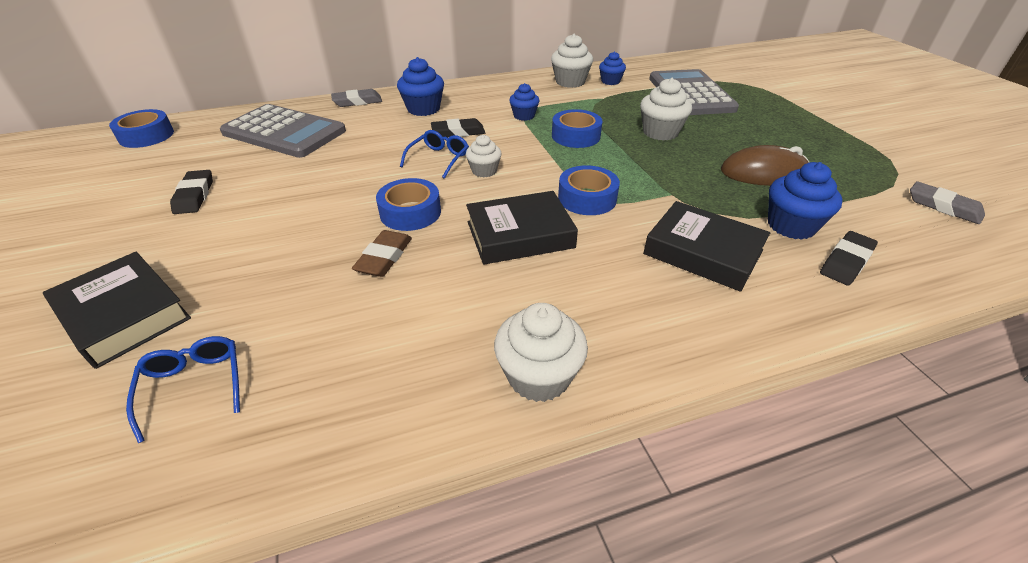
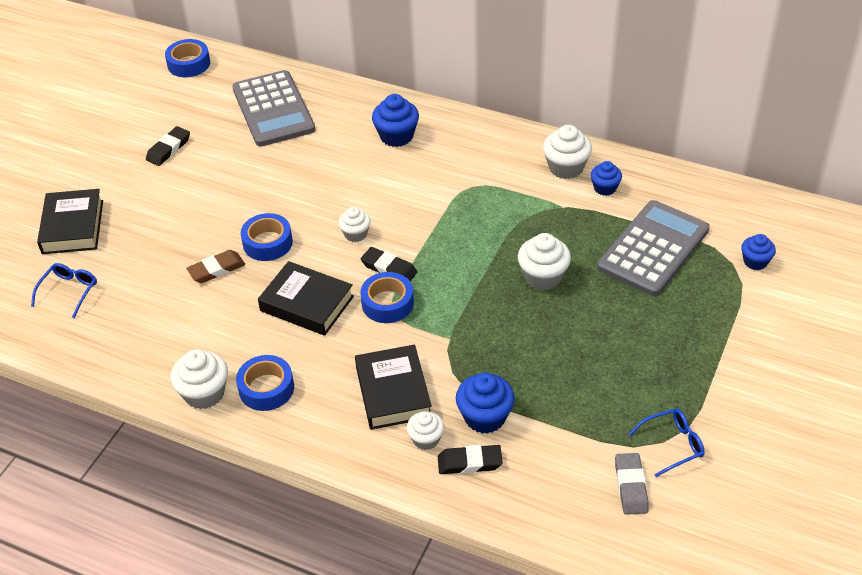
camera: 45 degrees right, 5 degrees up
grey eraser [331,89,382,107] -> none
blue glasses [400,130,469,179] -> blue glasses moved to [629,409,705,477]
black eraser [431,118,485,137] -> black eraser moved to [361,247,417,281]
blue cupcake [509,83,539,121] -> blue cupcake moved to [741,234,776,270]
blue tape [552,109,603,148] -> blue tape moved to [236,355,294,411]
brown mouse [721,145,810,186] -> none
none -> white cupcake [407,411,444,450]

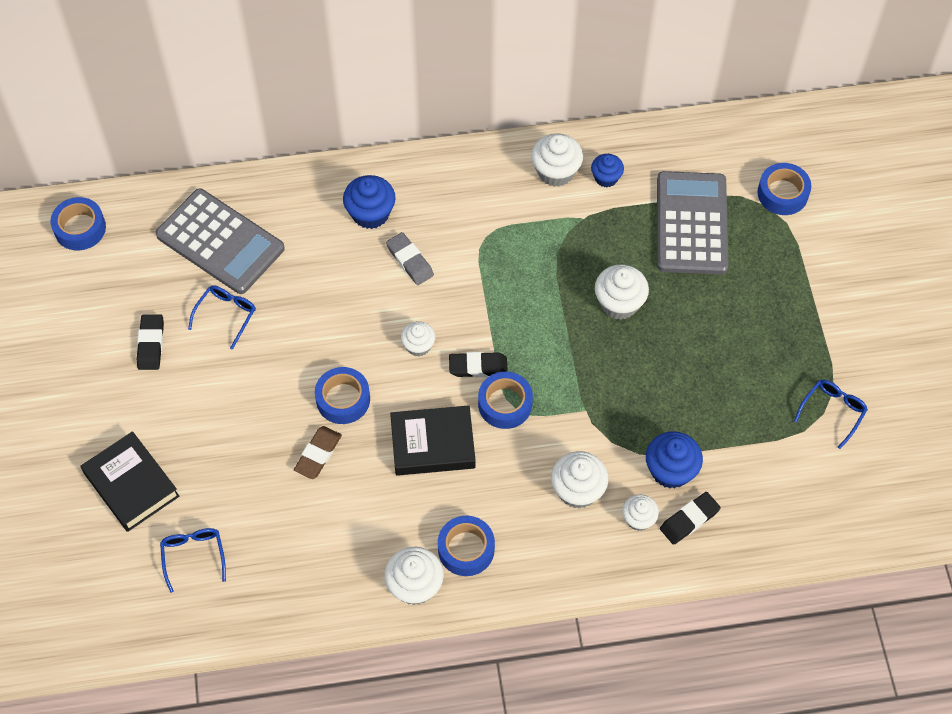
camera: 35 degrees left, 15 degrees up
black book [355,345,432,430] -> white cupcake [551,451,608,509]
grey eraser [615,453,649,515] -> grey eraser moved to [386,232,434,285]
blue cupcake [741,234,776,270] -> blue tape [757,163,811,215]
none -> blue glasses [188,285,256,350]

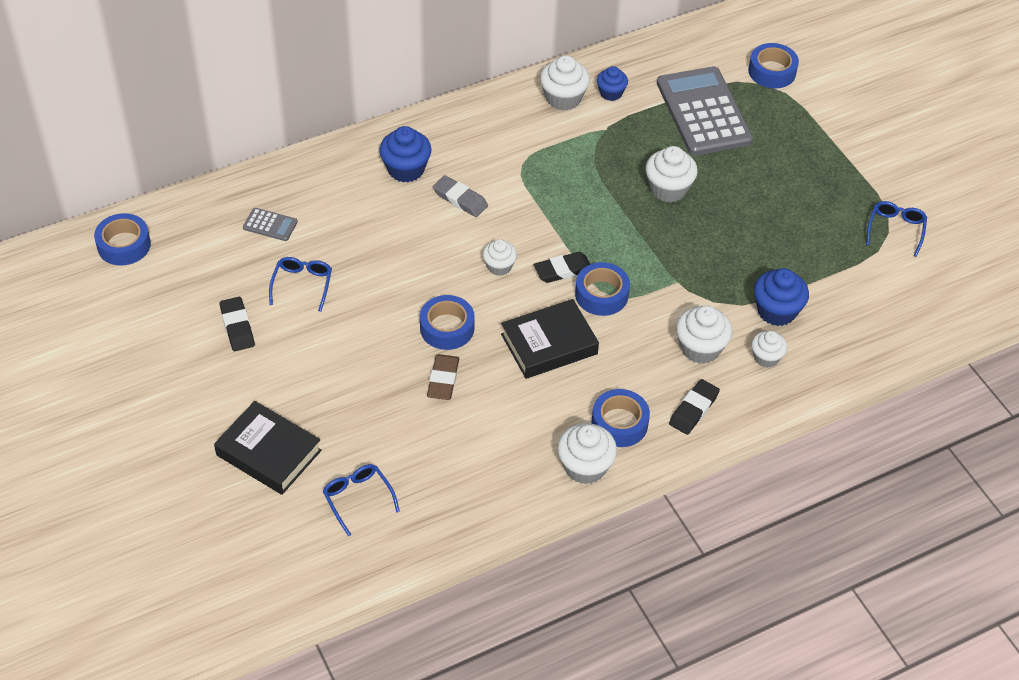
camera: 20 degrees left, 10 degrees down
grey calculator [156,189,285,294] -> grey calculator [243,208,298,241], size x0.41
black eraser [660,492,721,545] -> black eraser moved to [669,379,720,435]

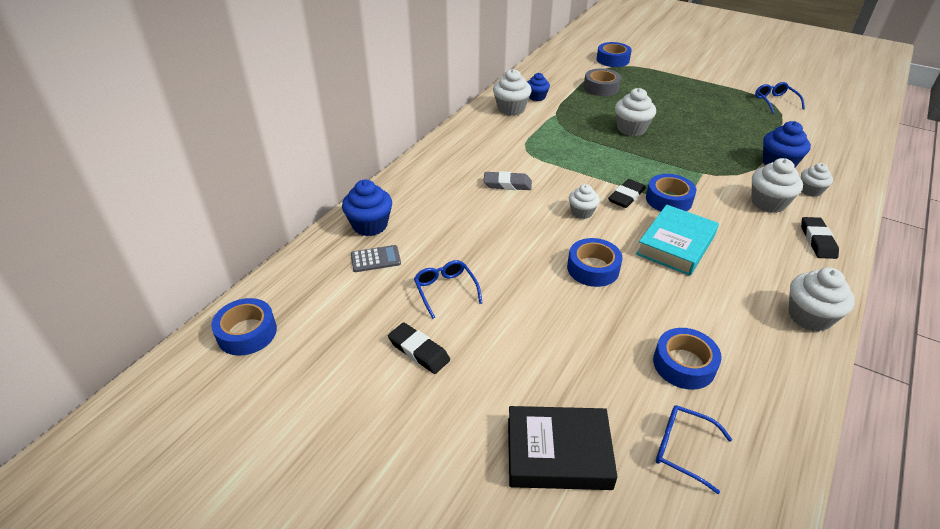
camera: 30 degrees left, 10 degrees down
blue cupcake [379,126,432,182] -> blue cupcake moved to [342,180,392,236]
brown eraser [427,354,459,400] -> none
black book [501,299,599,379] -> turquoise book [636,205,719,276]
blue tape [592,389,650,447] -> blue tape moved to [653,328,722,390]
grey calculator [657,66,753,156] -> grey tape [584,69,621,96]

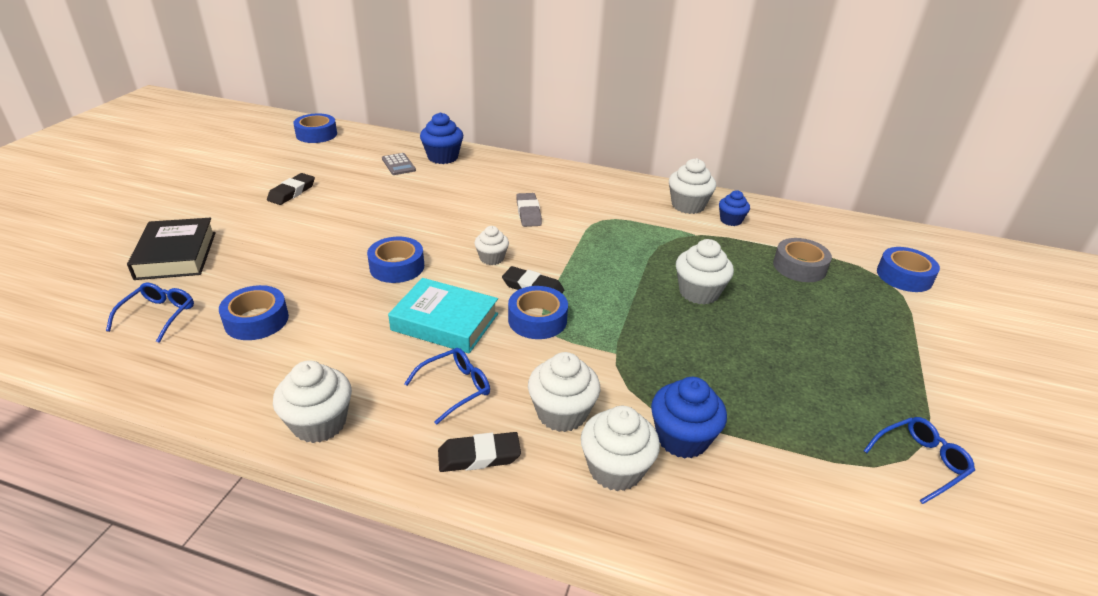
camera: 75 degrees right, 5 degrees down
blue glasses [414,260,483,319] -> blue glasses moved to [404,348,490,425]
white cupcake [801,163,833,197] -> white cupcake [581,406,660,491], size x1.57

